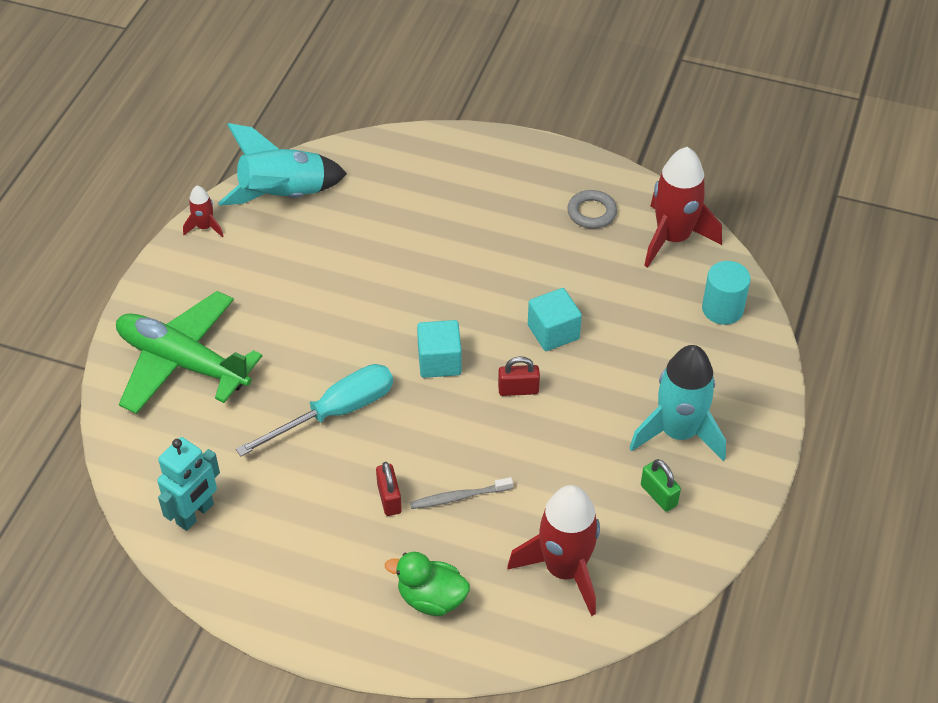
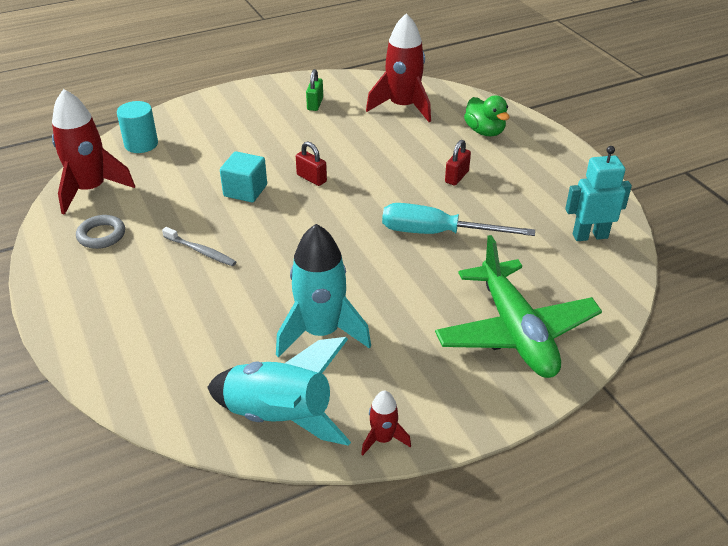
camera: 135 degrees left, 10 degrees down
grey toothbrush [410,477,513,509] -> grey toothbrush moved to [162,227,236,266]
turquoise cube [417,320,462,378] -> none
turquoise rocket [630,345,726,461] -> turquoise rocket moved to [276,224,371,357]

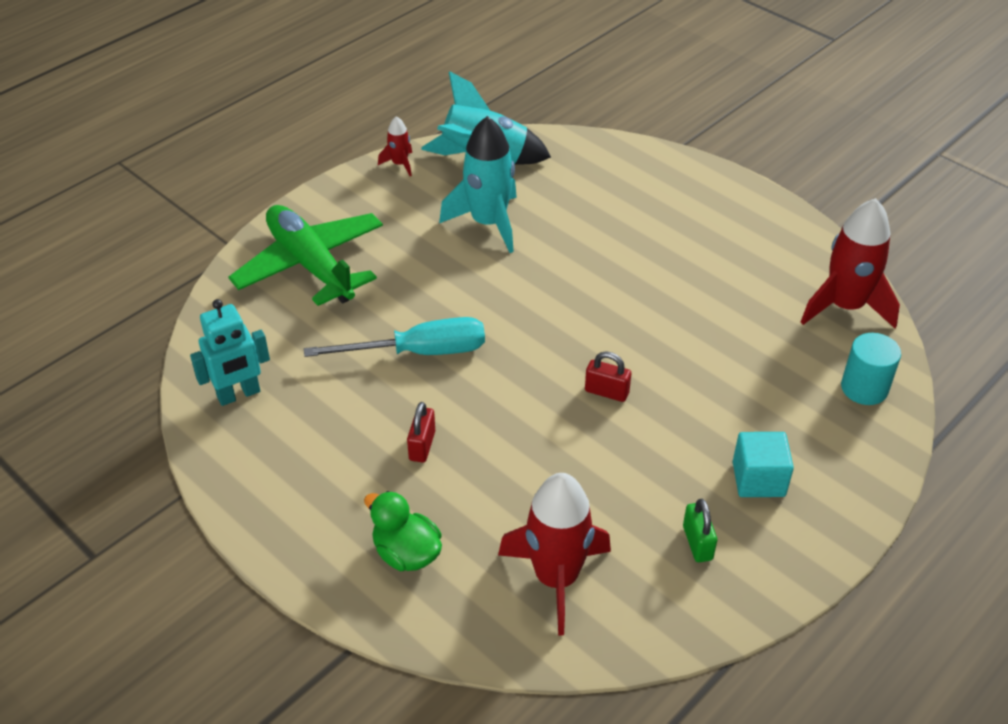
camera: 160 degrees right, 5 degrees up
grey ring [76,215,125,249] -> none
grey toothbrush [162,227,236,266] -> none
turquoise cube [220,151,267,202] -> turquoise cube moved to [733,432,794,497]

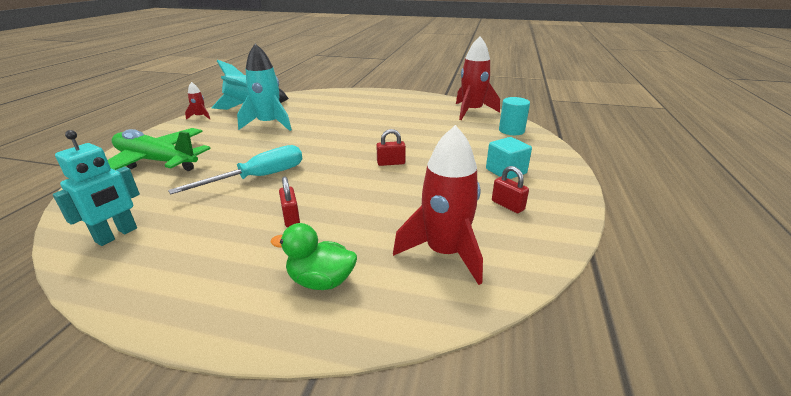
camera: 30 degrees left, 15 degrees down
green padlock [683,499,717,562] -> red padlock [492,166,529,213]

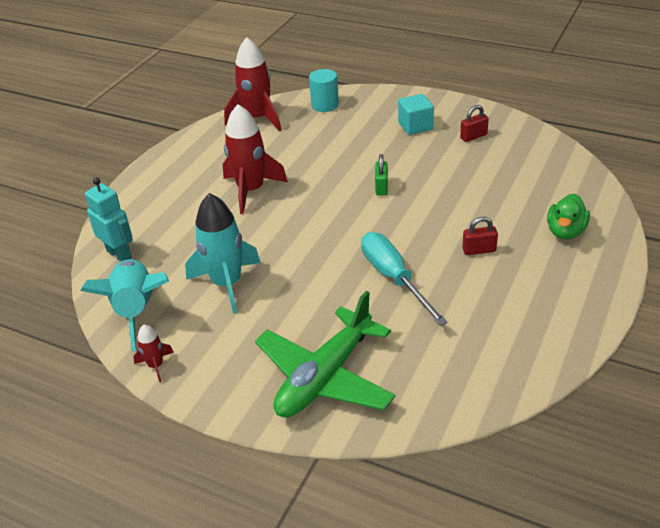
camera: 75 degrees left, 10 degrees up
turquoise robot [53,130,140,246] -> turquoise robot moved to [85,177,133,262]
red padlock [376,129,406,166] -> green padlock [375,154,388,196]
red rocket [393,125,483,285] -> red rocket moved to [223,104,288,214]

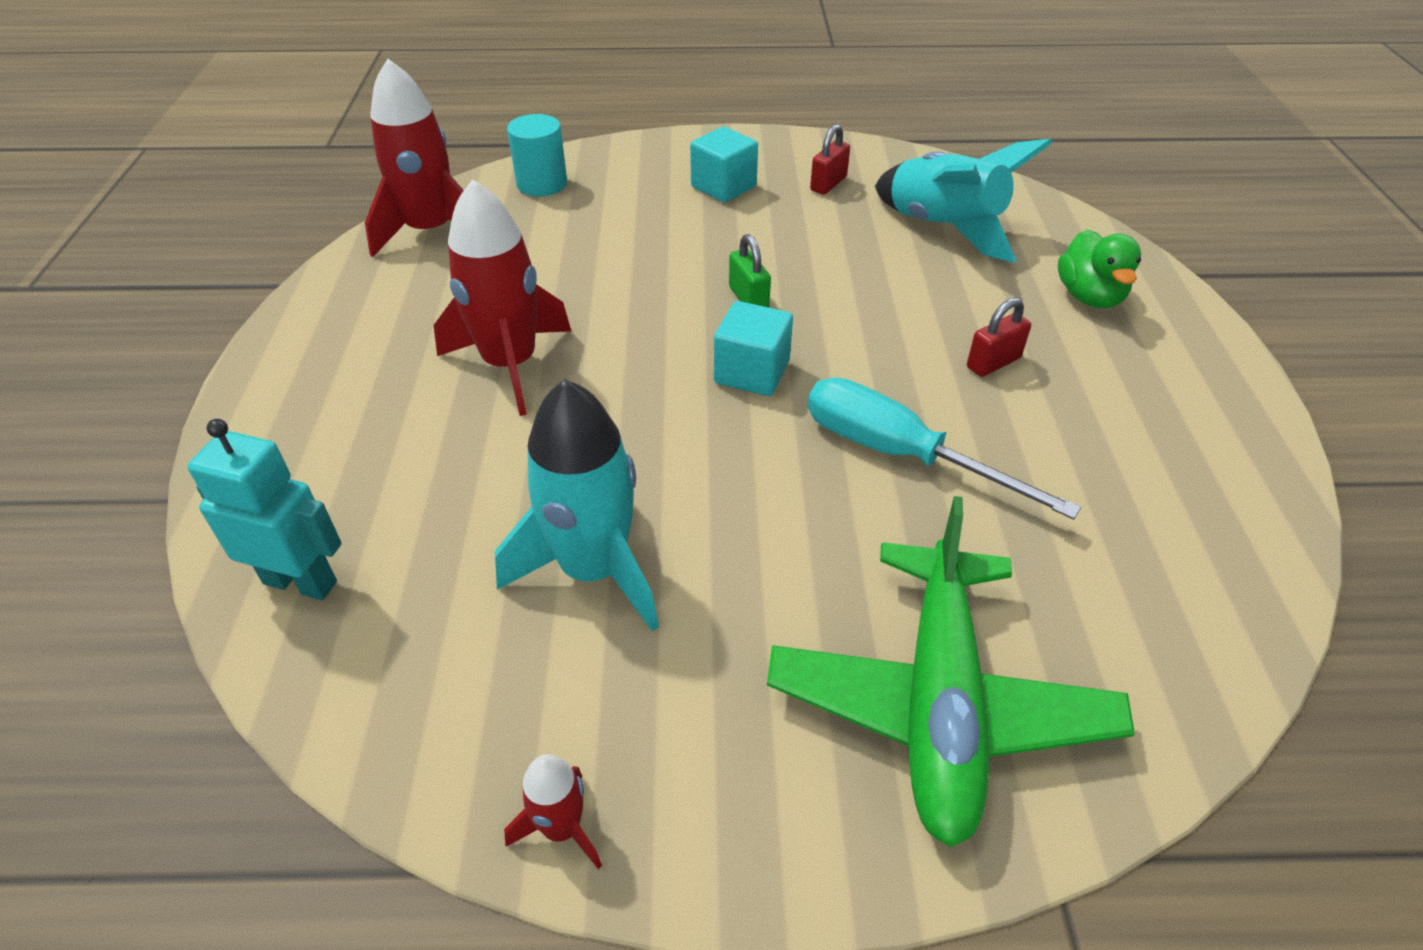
camera: 30 degrees left, 5 degrees up
turquoise rocket [81,260,169,351] -> turquoise rocket moved to [875,139,1052,263]
none -> turquoise cube [714,301,793,396]

